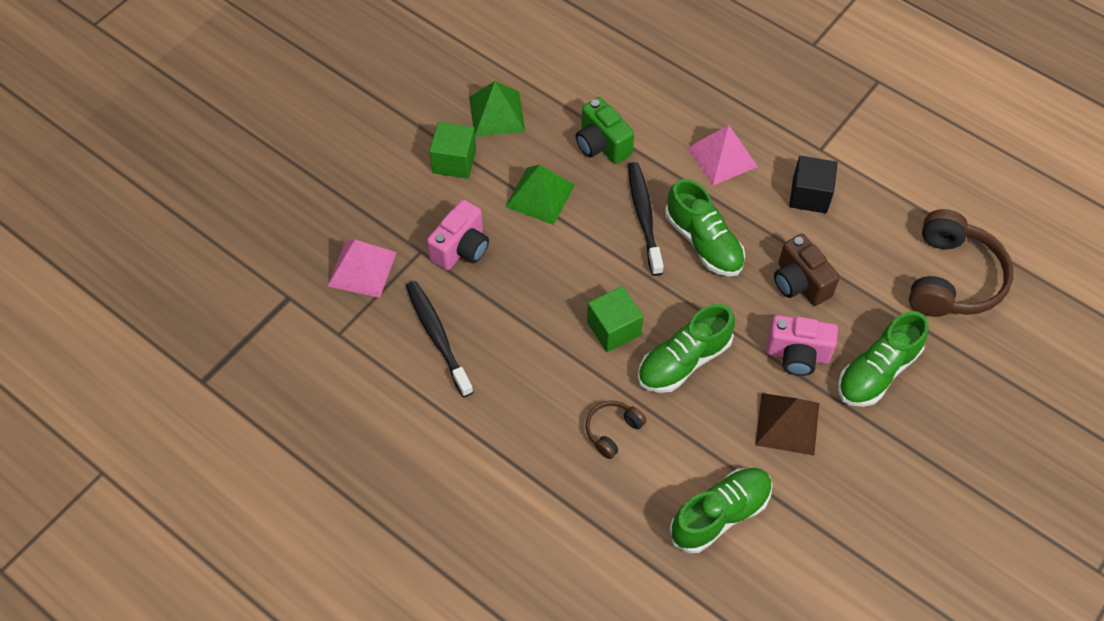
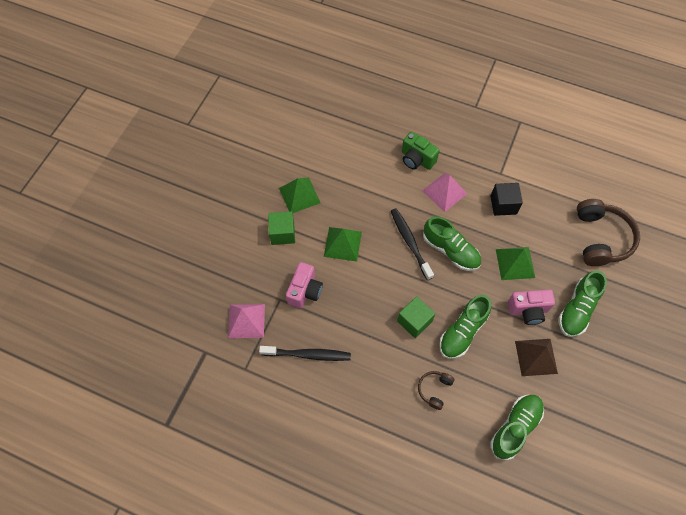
camera: 15 degrees left, 5 degrees up
black toothbrush [406,281,473,397] -> black toothbrush turned 135 degrees clockwise [259,346,351,361]
green camera [576,97,634,164] -> green camera moved to [402,132,440,170]
brown camera [774,234,840,306] -> green pyramid [496,247,535,280]

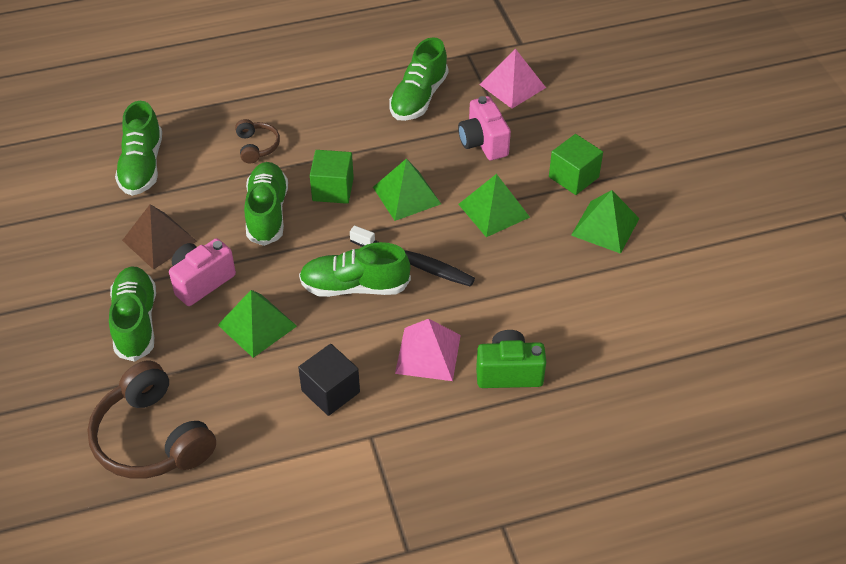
camera: 140 degrees right, 15 degrees down
black toothbrush [259,346,351,361] -> green shoe [389,37,448,121]
none -> green pyramid [373,159,441,221]

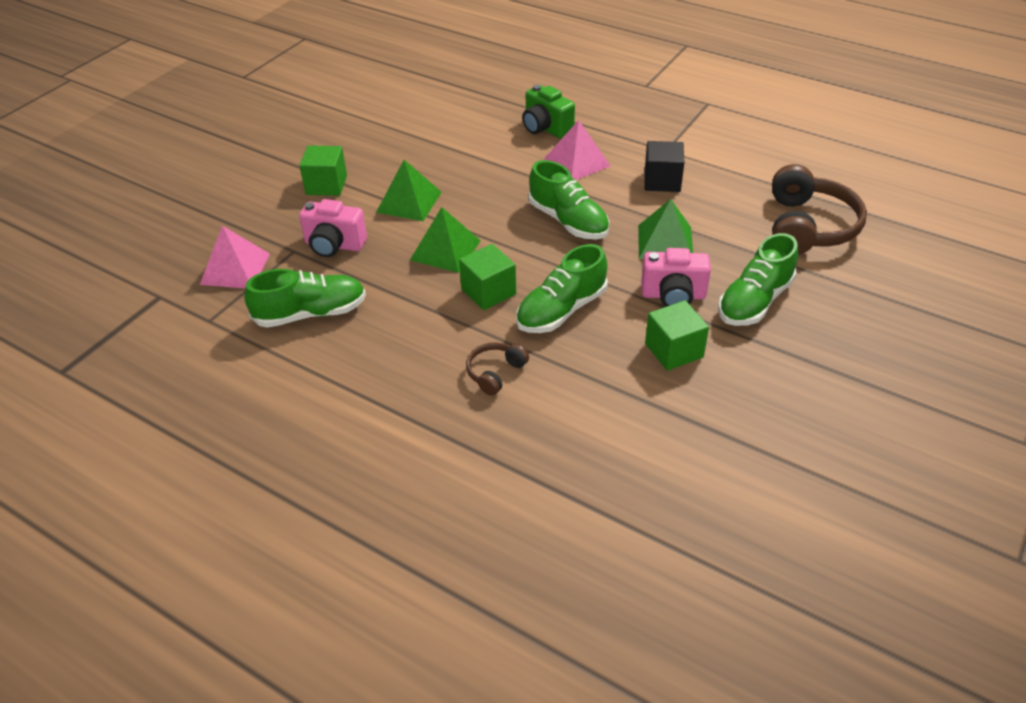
camera: 130 degrees left, 5 degrees down
green shoe [115,101,162,196] -> none
brown pyramid [122,204,197,270] -> green cube [645,300,709,371]
black toothbrush [350,226,475,287] -> none
pink camera [458,96,511,160] -> pink camera turned 75 degrees clockwise [299,199,367,257]
green pyramid [571,190,640,254] -> none

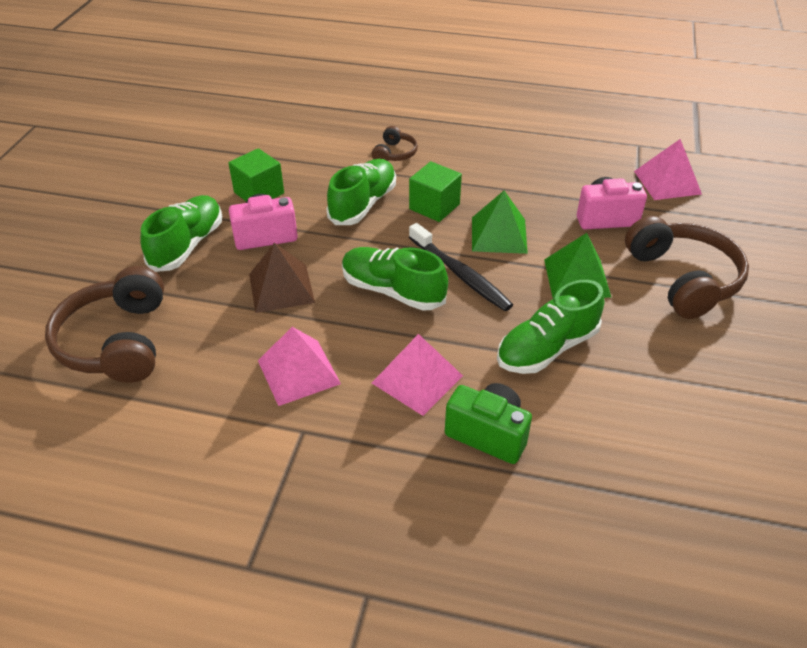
camera: 160 degrees right, 0 degrees up
green shoe [244,269,366,328] -> green shoe moved to [497,280,604,374]
green cube [299,145,347,196] -> brown headphones [625,216,749,319]
green pyramid [638,199,693,259] -> brown pyramid [249,243,315,313]
black cube [645,141,685,192] -> pink pyramid [258,327,341,406]
none -> black toothbrush [409,223,513,311]

